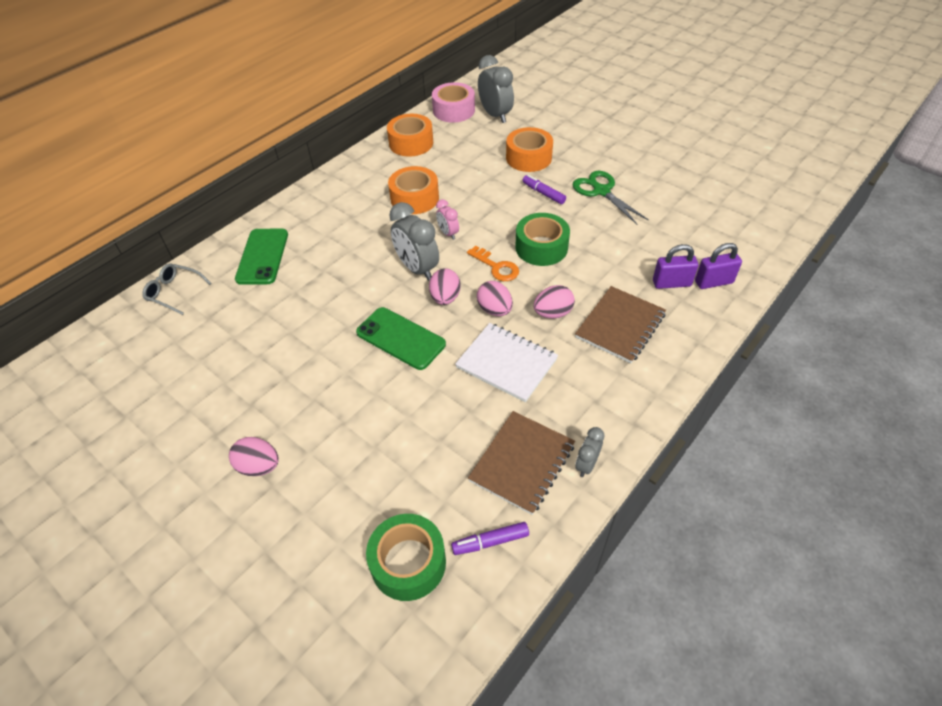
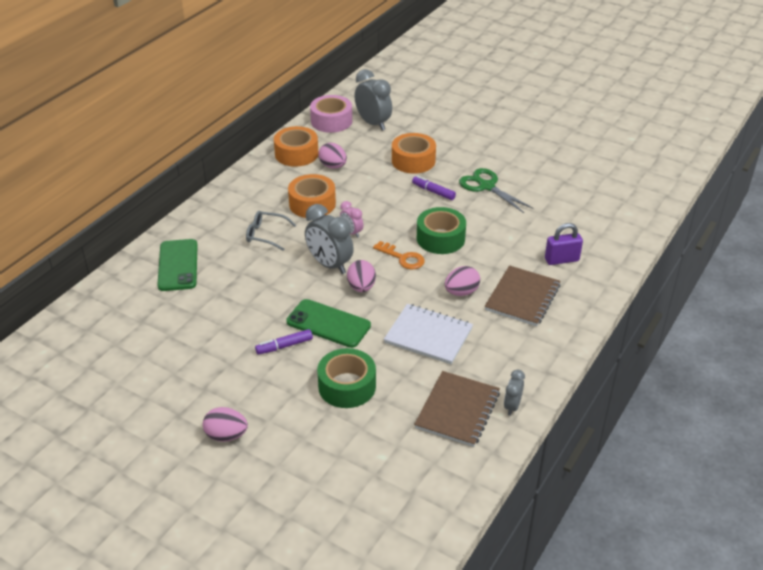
camera: 10 degrees left, 10 degrees down
grey glasses [142,263,211,315] -> grey glasses moved to [246,211,297,251]
green tape [366,514,446,601] -> green tape moved to [317,348,376,408]
purple marker [451,522,529,555] -> purple marker moved to [255,329,313,355]
pink egg [477,281,513,316] -> pink egg moved to [318,143,347,169]
purple padlock [695,243,742,289] -> none

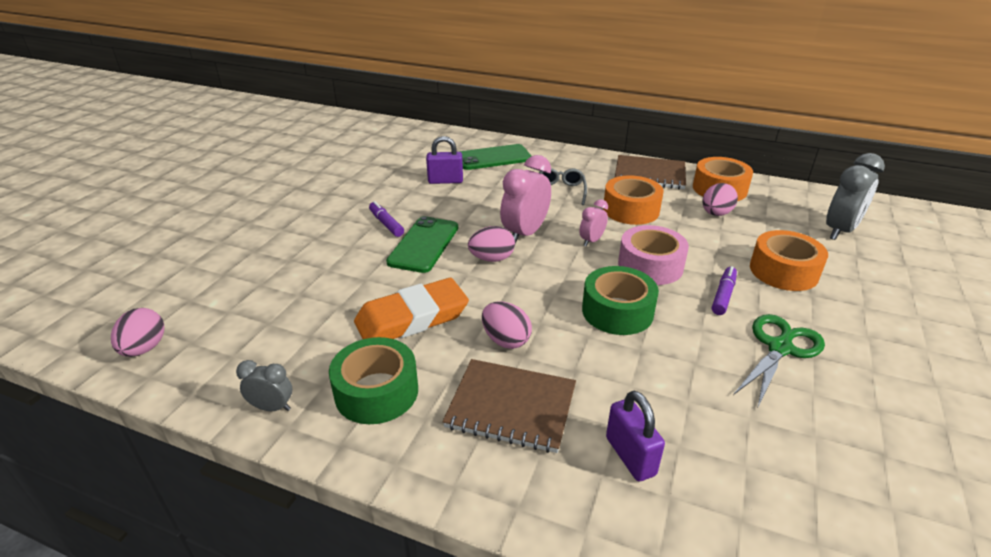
camera: 80 degrees right, 5 degrees down
pink egg [203,407,248,442] -> pink egg moved to [111,308,164,357]
grey clock [305,204,354,274] -> pink clock [500,155,551,244]
pink tape [310,95,352,133] -> pink tape moved to [618,225,689,285]
green tape [317,348,376,408] -> green tape moved to [329,337,418,424]
orange key [373,241,425,269] -> none
white notebook [384,304,473,364] -> orange eraser [354,278,469,339]
brown notebook [414,371,500,447] -> brown notebook moved to [615,155,686,189]
none -> purple padlock [426,136,463,184]

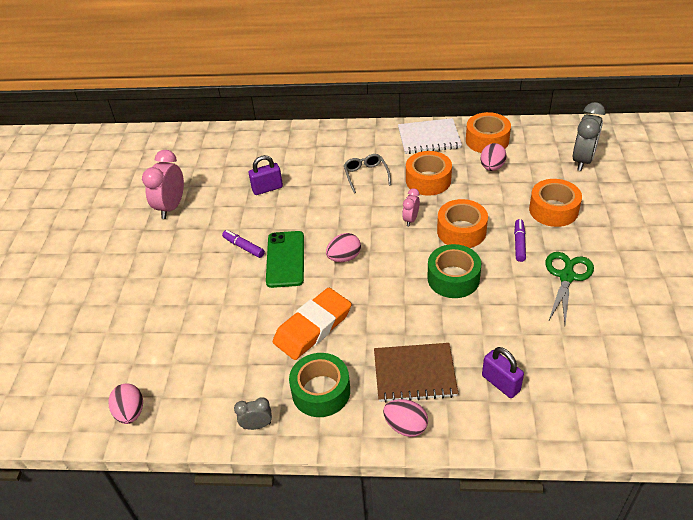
camera: 15 degrees left, 10 degrees up
green phone [460,144,531,170] -> none
pink egg [482,302,532,349] -> pink egg moved to [383,399,428,437]
pink clock [500,155,551,244] -> pink clock moved to [142,150,184,219]
brown notebook [615,155,686,189] -> white notebook [398,118,462,154]
pink tape [618,225,689,285] -> orange tape [437,199,488,248]

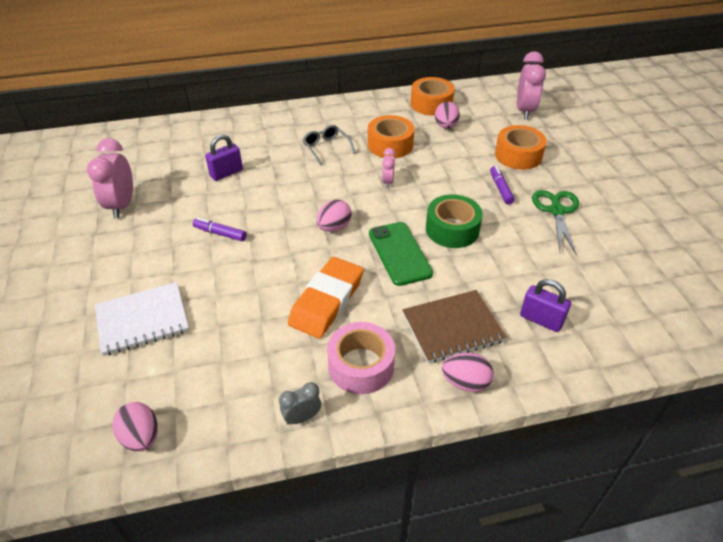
camera: 20 degrees left, 0 degrees up
green phone [266,231,304,288] -> green phone moved to [369,222,433,286]
green tape [289,353,350,417] -> pink tape [327,322,395,394]
white notebook [398,118,462,154] -> white notebook moved to [95,282,189,356]
orange tape [437,199,488,248] -> none
grey clock [573,102,605,171] -> pink clock [517,51,546,120]

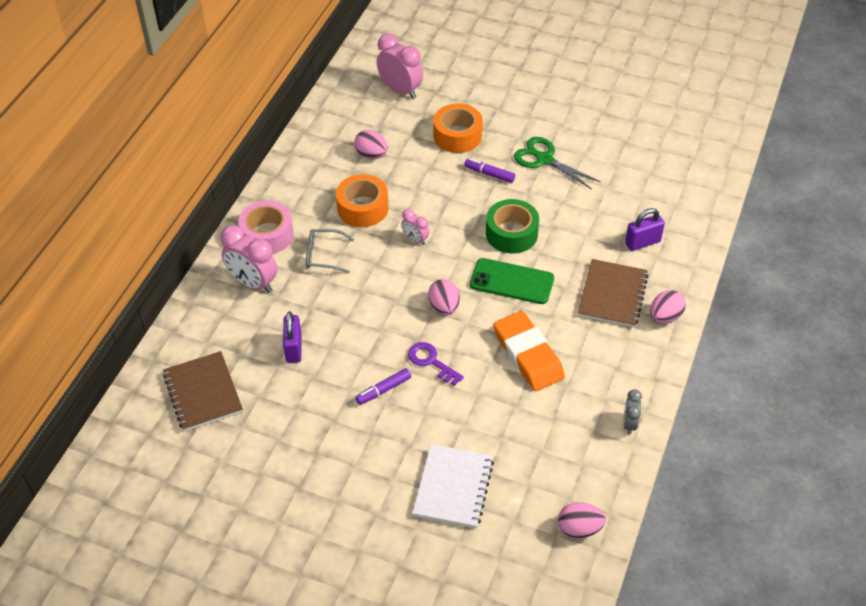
camera: 55 degrees left, 5 degrees up
pink clock [87,138,133,218] -> pink clock moved to [220,225,278,293]
pink tape [327,322,395,394] -> pink tape moved to [238,200,294,254]
orange tape [411,77,455,116] -> none
none -> brown notebook [162,351,243,431]
none -> purple key [408,342,464,386]

